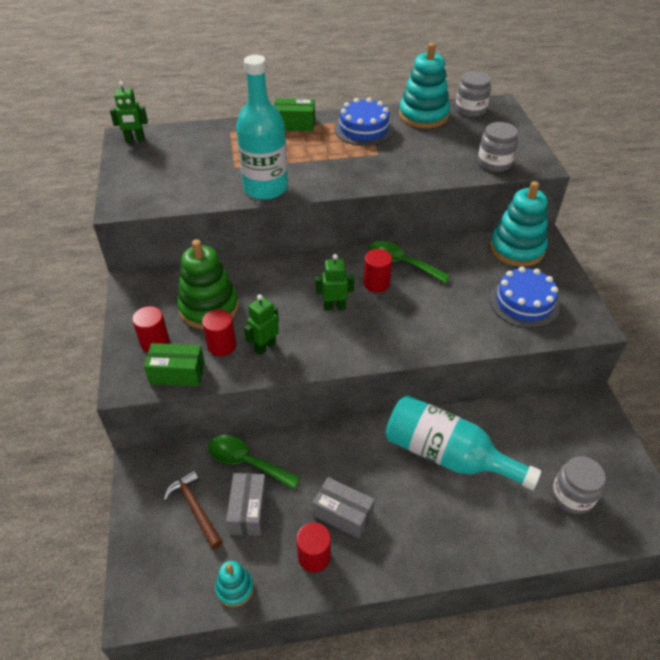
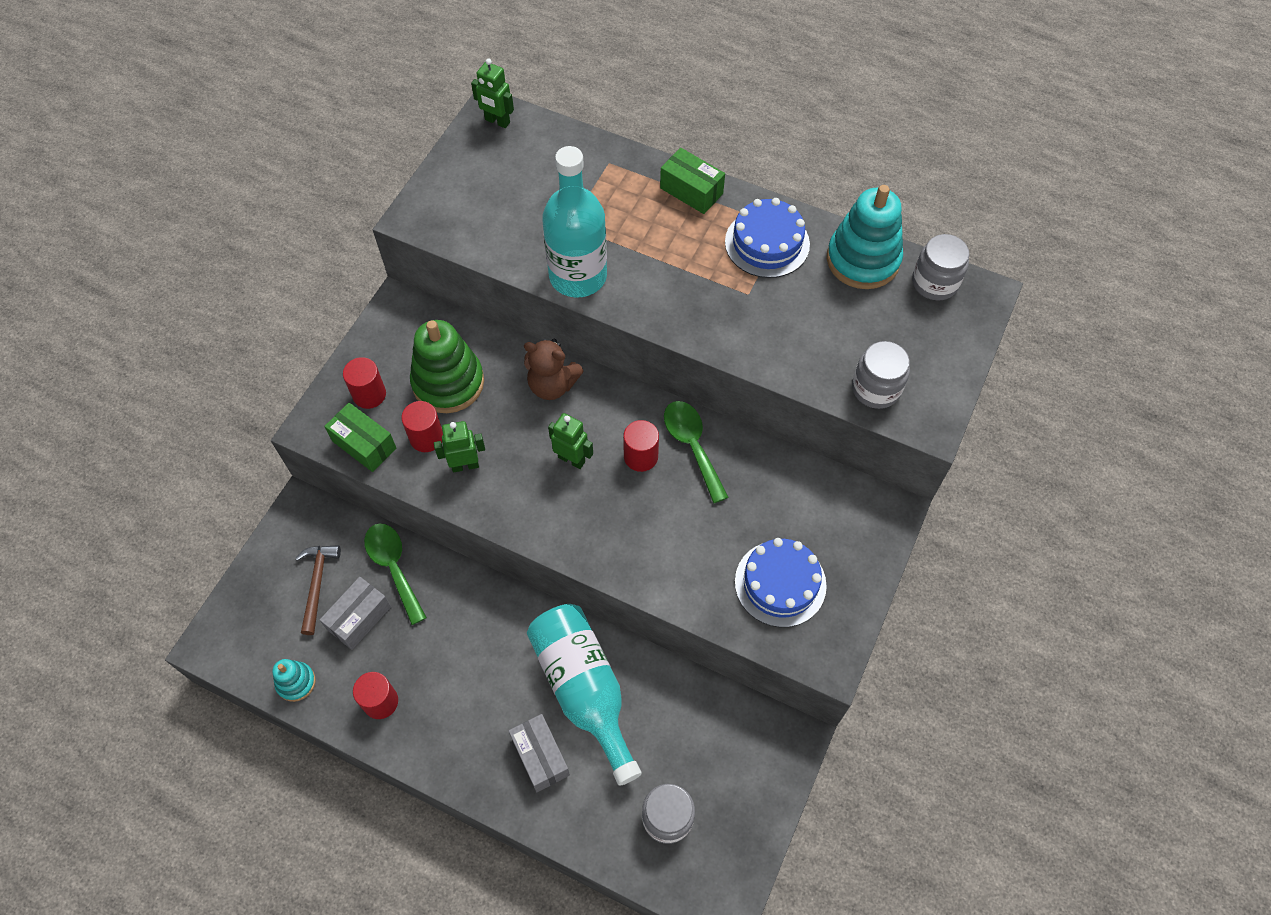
camera: 35 degrees right, 15 degrees up
grey box [313,477,375,539] -> grey box moved to [509,714,570,792]
turquoise stacking toy [490,181,548,267] -> none
none -> brown teddy bear [524,338,584,400]

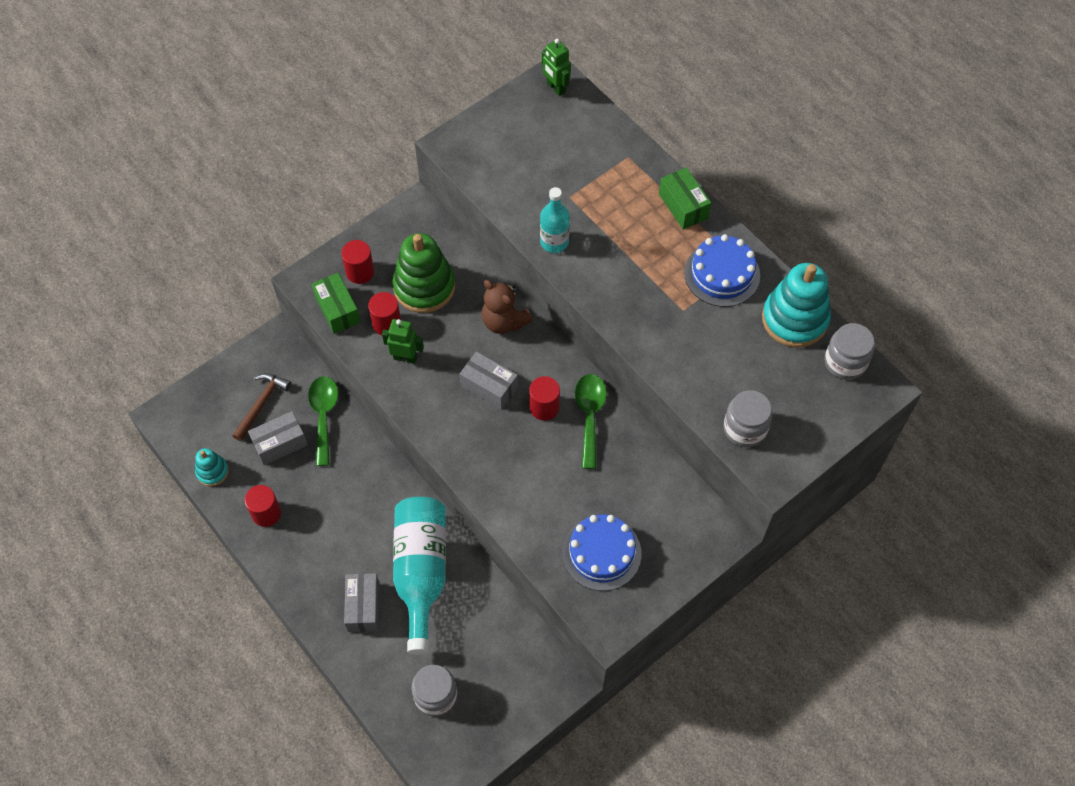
camera: 25 degrees right, 0 degrees up
turquoise bottle [542,146,607,297] -> turquoise bottle [540,187,570,253], size x0.57
green robot [548,413,593,469] -> grey box [460,352,518,410]

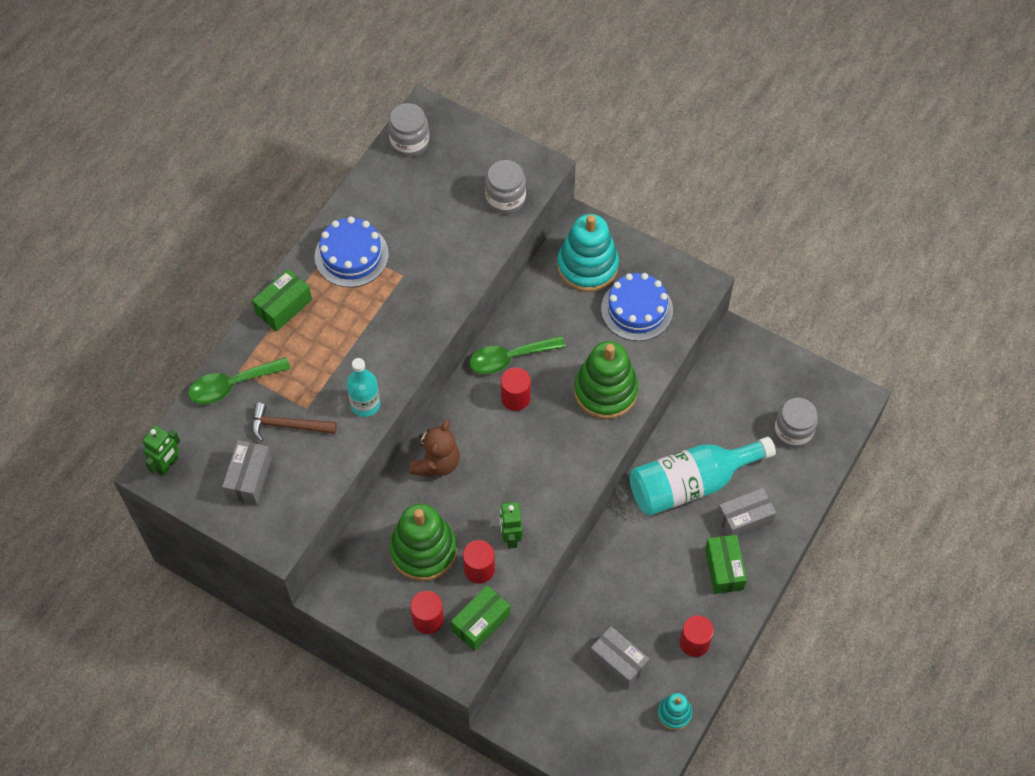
camera: 110 degrees left, 0 degrees up
brown hammer [232,373,291,441] -> brown hammer moved to [251,403,337,442]
green spoon [308,376,338,466] -> green spoon moved to [188,357,291,404]
grey box [460,352,518,410] -> grey box moved to [222,440,272,505]
turquoise stacking toy [762,263,831,347] -> turquoise stacking toy moved to [557,214,619,292]
none -> green stacking toy [574,341,638,419]
none -> green box [705,535,747,594]

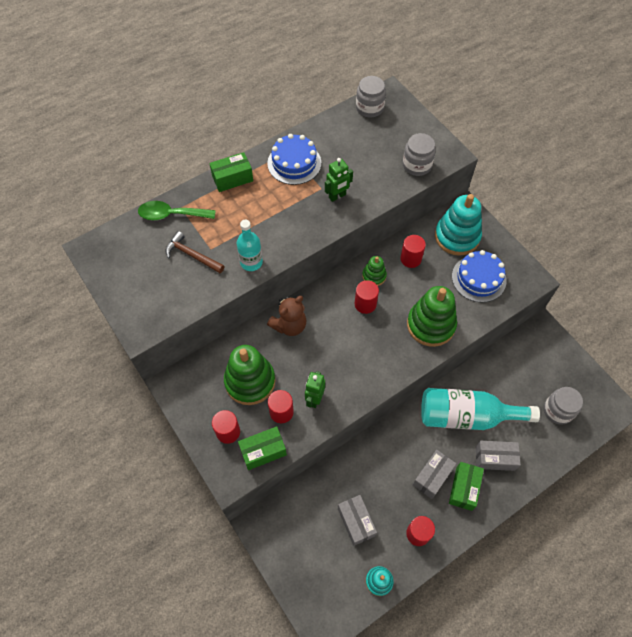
camera: 25 degrees right, 0 degrees up
green robot [142,425,180,476] -> green robot moved to [325,158,353,202]
grey box [222,440,272,505] -> grey box moved to [413,450,456,499]
green spoon [469,336,566,374] -> green stacking toy [362,256,387,286]
none -> red cylinder [400,235,426,268]

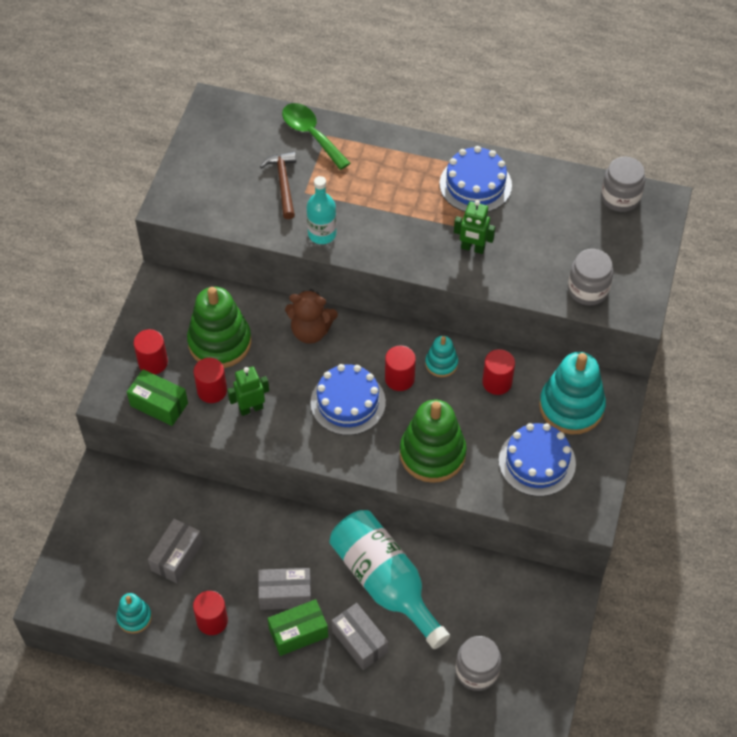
camera: 50 degrees right, 5 degrees down
green box [209,152,253,192] -> none
green stacking toy [362,256,387,286] -> turquoise stacking toy [425,336,458,377]
none -> blue cake [311,364,386,435]

